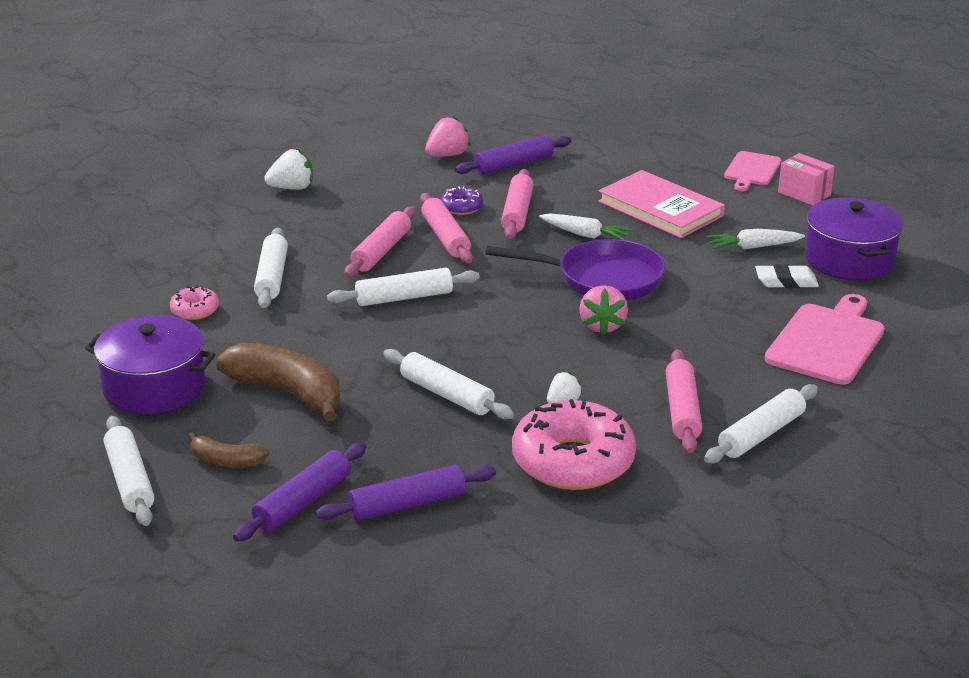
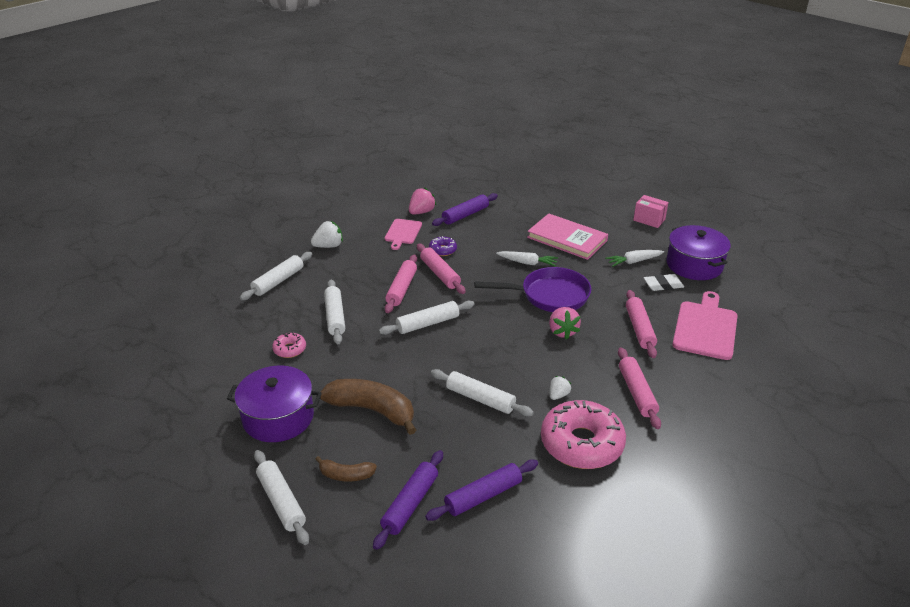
camera: 10 degrees left, 5 degrees up
pink rolling pin [501,169,533,239] -> pink rolling pin moved to [626,290,657,358]
white rolling pin [704,384,818,464] -> white rolling pin moved to [240,252,312,300]
pink cutting board [724,151,781,191] -> pink cutting board moved to [385,219,422,250]

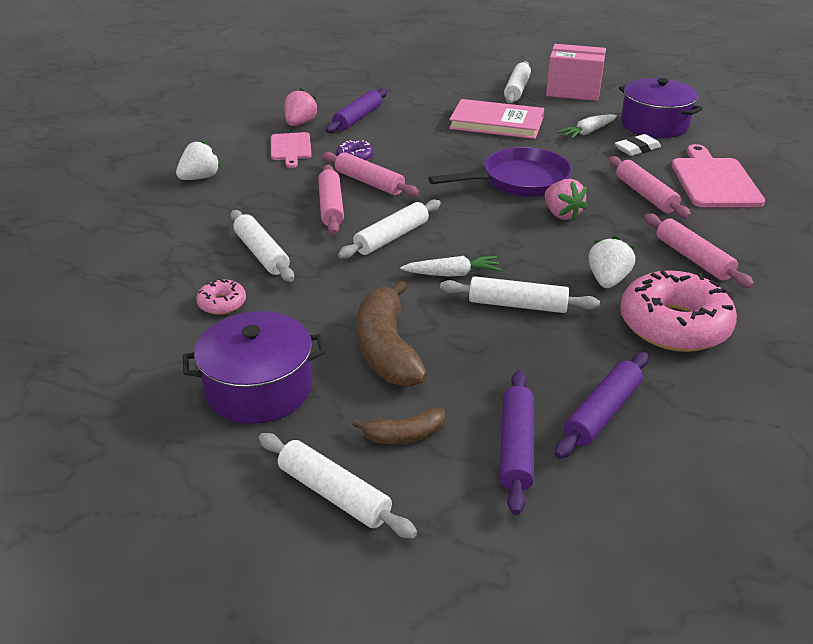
camera: 20 degrees left, 0 degrees up
white rolling pin [240,252,312,300] -> white rolling pin moved to [504,61,531,104]
brown banana [320,379,416,435] -> brown banana turned 105 degrees counterclockwise [357,280,428,387]
white carrot [496,251,558,267] -> white carrot moved to [400,256,501,277]
white strawberry [550,376,572,400] -> white strawberry [588,236,635,288], size x1.59
pink box [633,195,668,228] -> pink box [546,44,606,101], size x1.61

